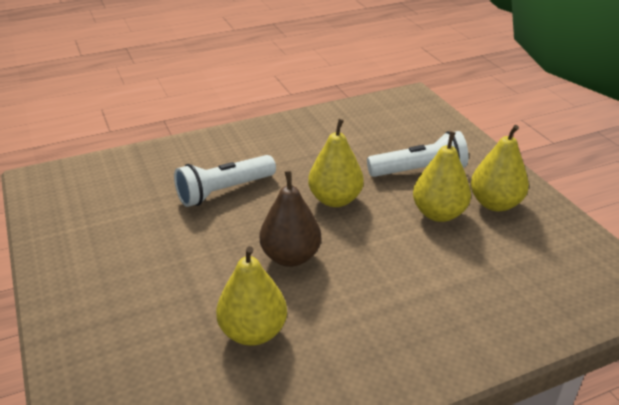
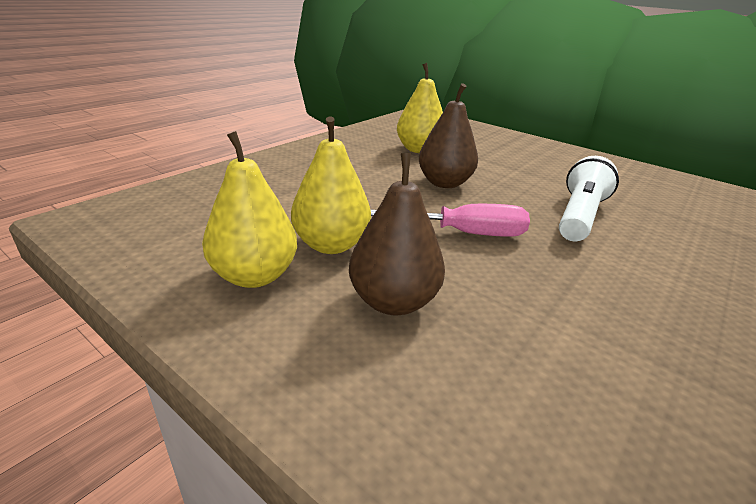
camera: 150 degrees right, 5 degrees down
yellow pear [308,119,364,207] -> pink screwdriver [371,204,530,237]
white flashlight [367,131,468,177] -> brown pear [349,153,445,315]

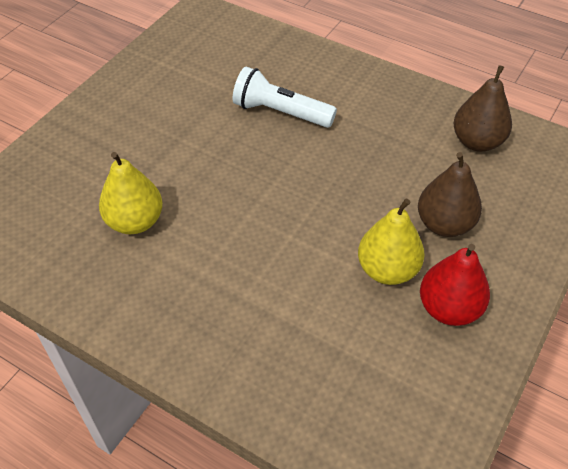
camera: 95 degrees left, 20 degrees up
yellow pear [202,131,297,288] -> red pear [420,244,490,326]
pink screwdriver [371,204,530,237] -> none
brown pear [419,83,478,188] -> brown pear moved to [453,65,512,152]

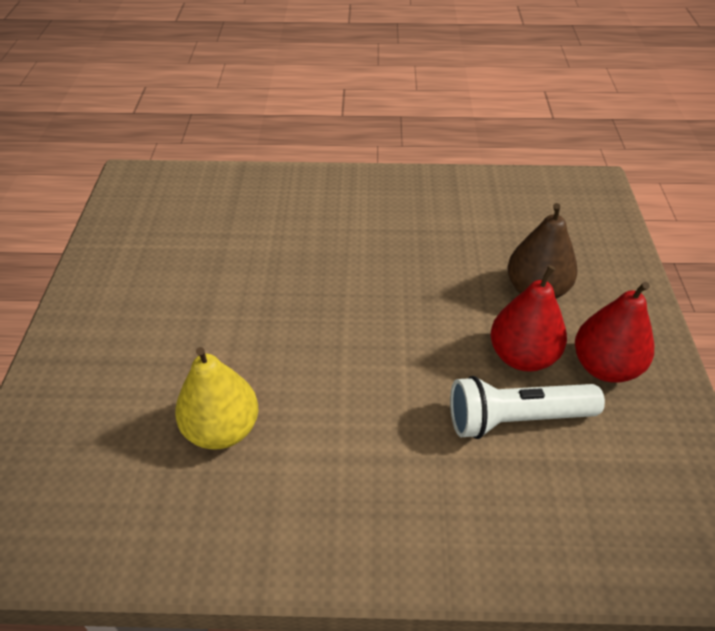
camera: 30 degrees left, 5 degrees down
white flashlight [233,67,337,128] -> white flashlight moved to [450,376,605,439]
yellow pear [358,198,425,285] -> red pear [490,265,567,372]
brown pear [453,65,512,152] -> none

